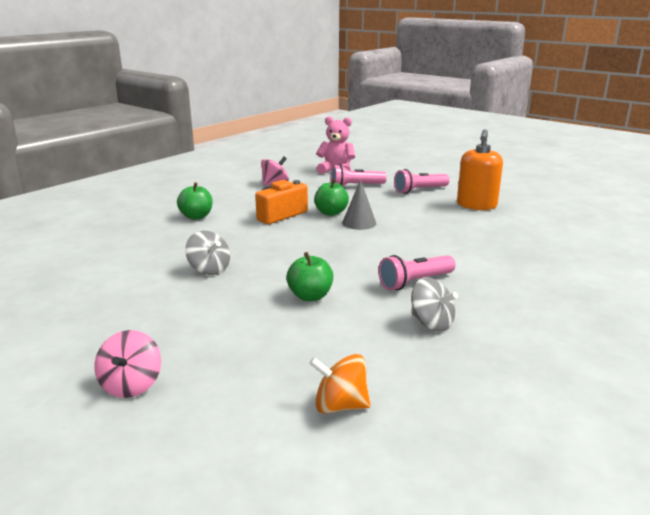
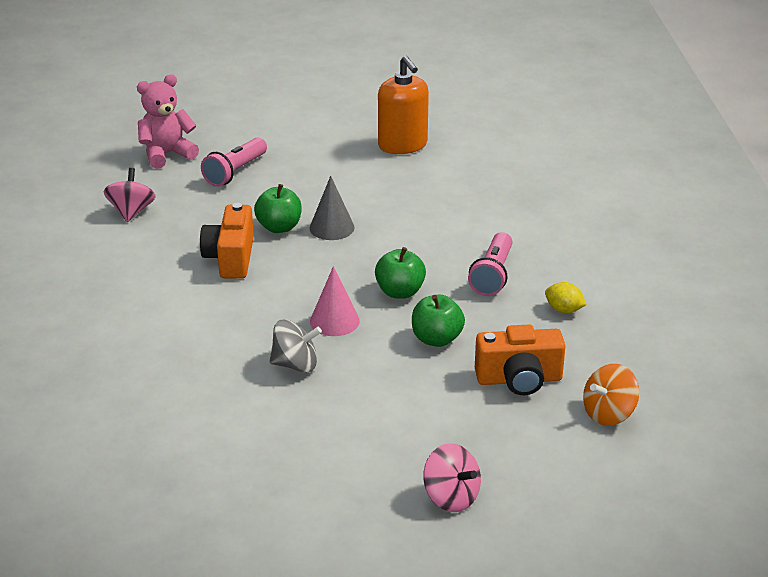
camera: 45 degrees left, 10 degrees up
green apple [177,182,212,220] -> green apple moved to [375,247,426,299]
pink flashlight [394,169,450,194] -> none
grey spinning top [411,277,458,332] -> yellow lemon [545,282,587,313]
none -> pink cone [310,266,360,336]
none -> orange camera [475,324,566,395]

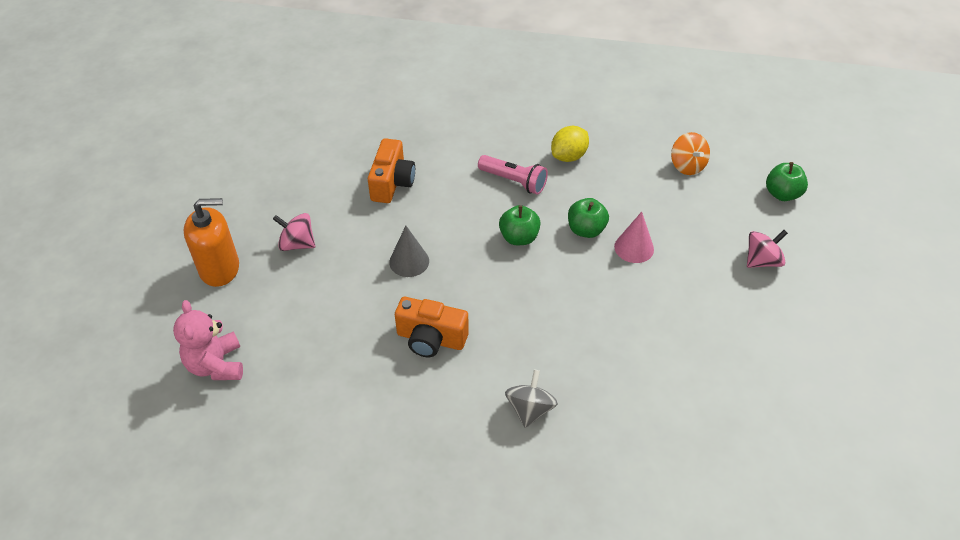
camera: 75 degrees left, 15 degrees up
pink spinning top [103,168,156,222] -> pink spinning top moved to [273,213,315,251]
pink flashlight [201,138,267,187] -> none
green apple [254,184,302,233] -> green apple moved to [766,162,808,201]
grey spinning top [269,320,322,373] -> grey spinning top moved to [505,370,558,428]
pink cone [310,266,360,336] -> pink cone moved to [614,212,654,263]
orange soap dispenser [378,56,429,154] -> orange soap dispenser moved to [184,198,239,287]
orange camera [475,324,566,395] -> orange camera moved to [368,138,415,203]
yellow lemon [545,282,587,313] -> yellow lemon [551,126,589,162], size x1.52

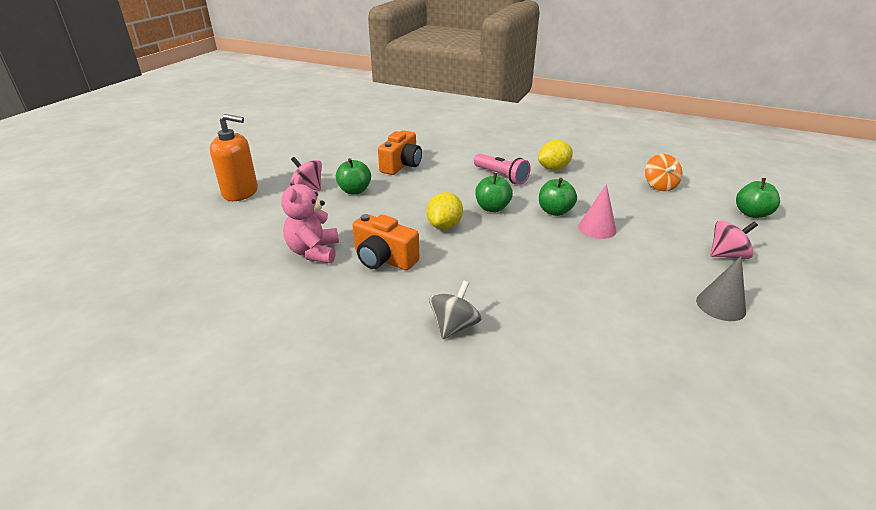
camera: 15 degrees right, 15 degrees down
pink teddy bear [173,300,243,380] -> pink teddy bear moved to [281,174,339,263]
grey cone [389,226,429,277] -> grey cone moved to [696,256,746,321]
none -> green apple [336,158,371,194]
none -> yellow lemon [427,192,463,230]

